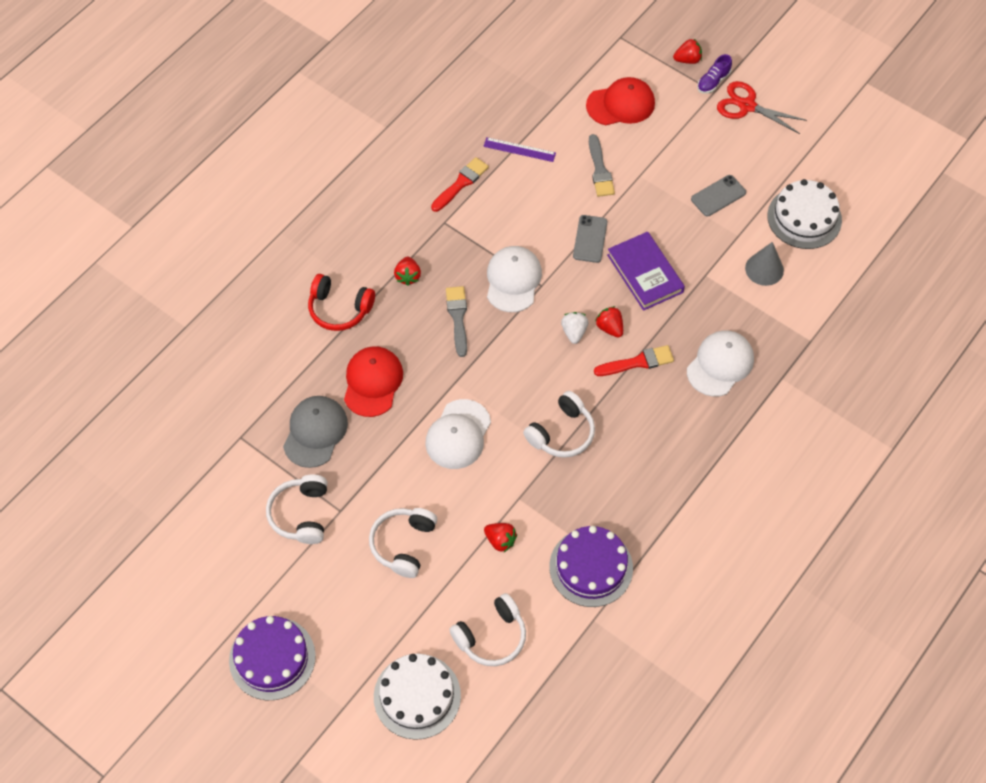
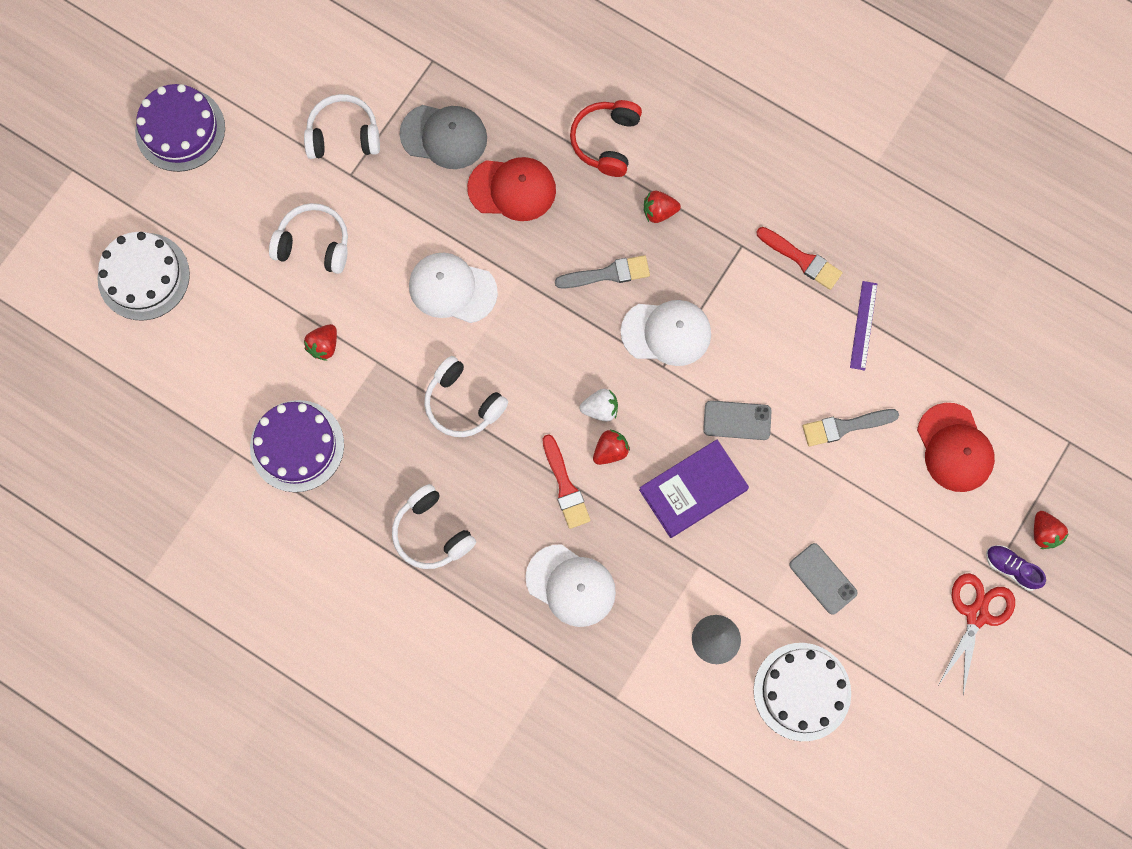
camera: 85 degrees right, 15 degrees up
white headphones [449,593,526,666] -> white headphones moved to [392,484,476,569]

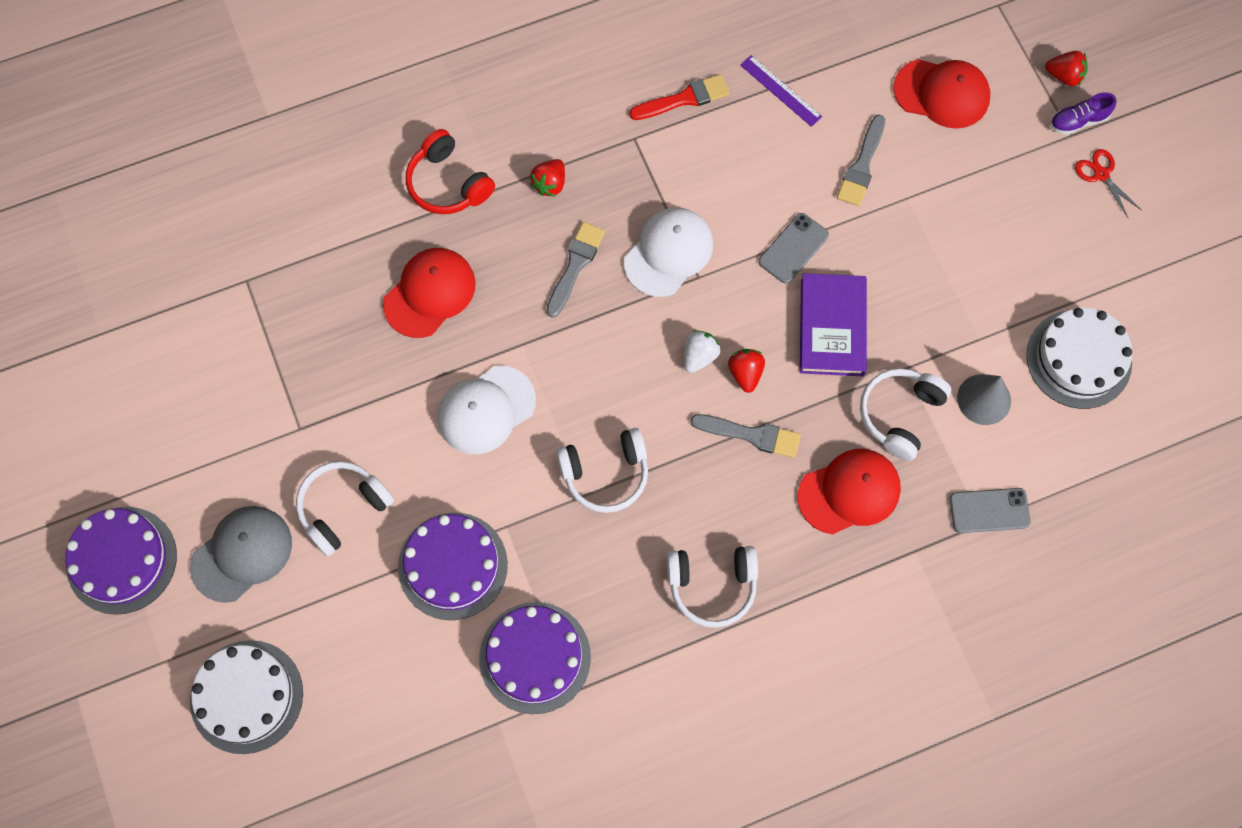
camera: 55 degrees left, 5 degrees down
white headphones [304,94,380,159] -> white headphones moved to [860,368,951,461]
red strawberry [304,324,337,361] -> purple cake [398,513,508,620]
grey cap [400,105,487,169] -> grey cap moved to [190,506,292,603]
white cap [525,544,616,627] -> red cap [797,449,901,534]
red brush [542,434,591,529] -> grey brush [690,414,801,458]
grey phone [789,543,858,615] -> grey phone moved to [949,488,1031,533]
red scissors [938,573,1015,695] -> red scissors [1075,149,1142,217], size x0.62

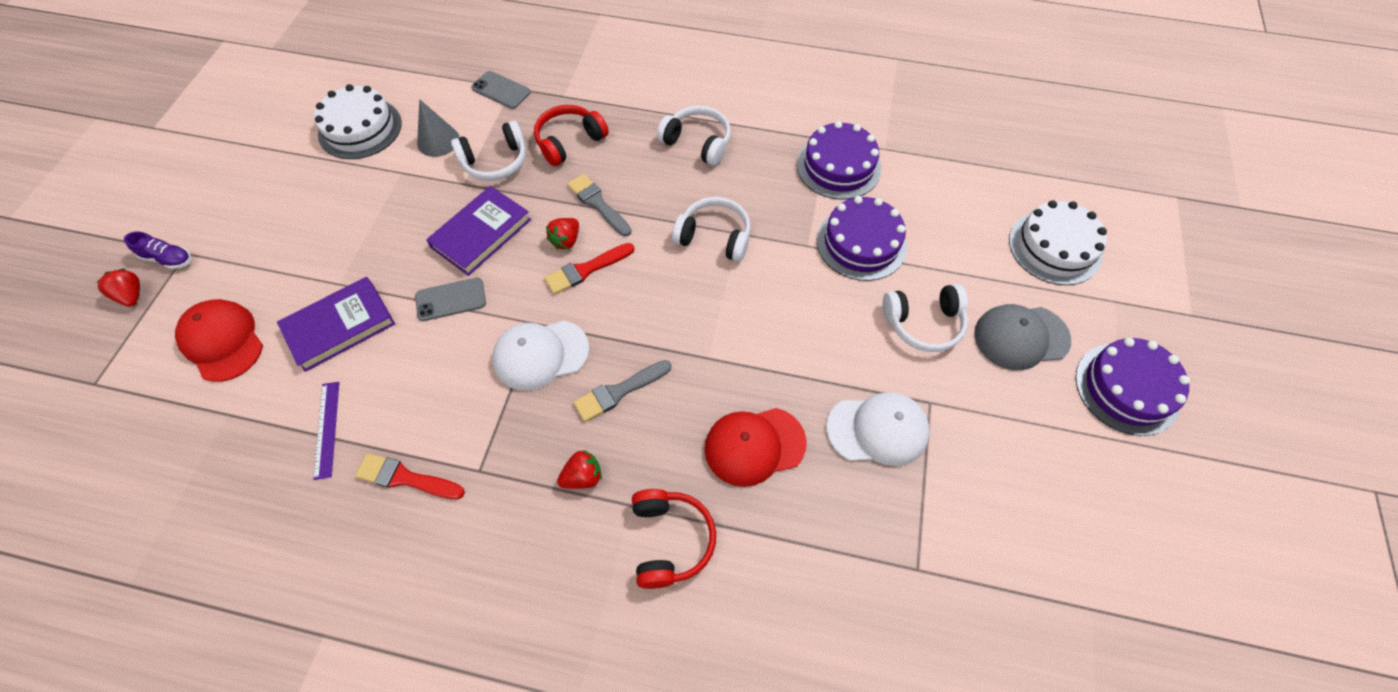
camera: 145 degrees left, 10 degrees down
white cap [437,366,536,454] -> white cap moved to [827,392,930,466]
white strawberry [684,330,721,373] -> red brush [544,243,635,295]
red cap [797,449,901,534] -> red headphones [534,105,609,166]
grey brush [837,115,885,206] -> purple book [277,277,395,372]
red scissors [1075,149,1142,217] -> none

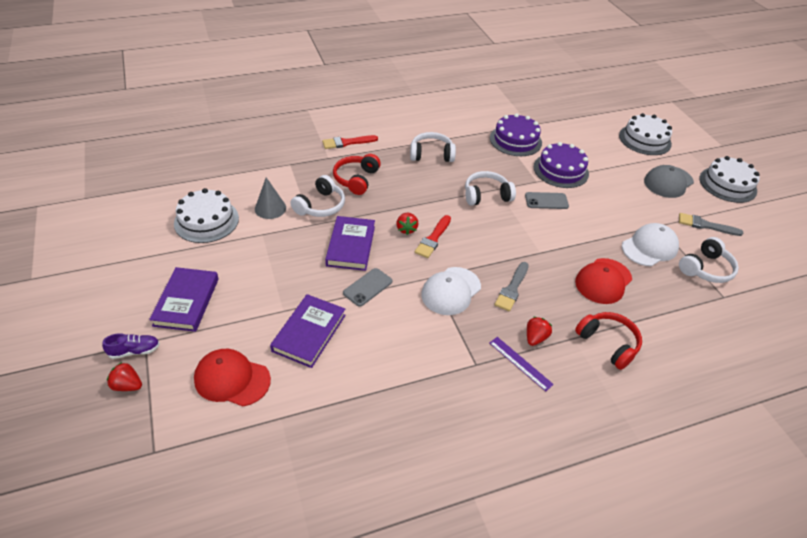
camera: 35 degrees left, 15 degrees down
purple ruler [313,382,339,480] -> purple ruler moved to [490,337,554,392]
red brush [355,453,465,499] -> red brush moved to [322,135,378,149]
grey phone [471,71,531,109] -> grey phone moved to [525,192,569,209]
grey brush [567,174,632,236] -> grey brush moved to [679,213,743,236]
white headphones [882,284,968,352] -> white headphones moved to [679,237,739,283]
purple cake [1075,338,1190,436] -> white cake [699,156,760,203]
none -> purple book [149,267,219,332]

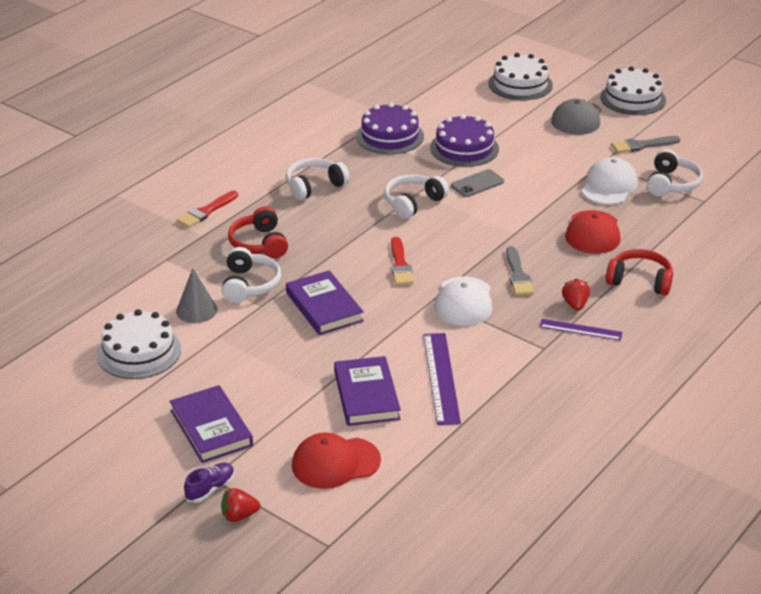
camera: 30 degrees left, 10 degrees down
grey phone [343,268,392,307] -> none
red strawberry [396,213,419,235] -> none
none -> purple ruler [423,333,461,425]

